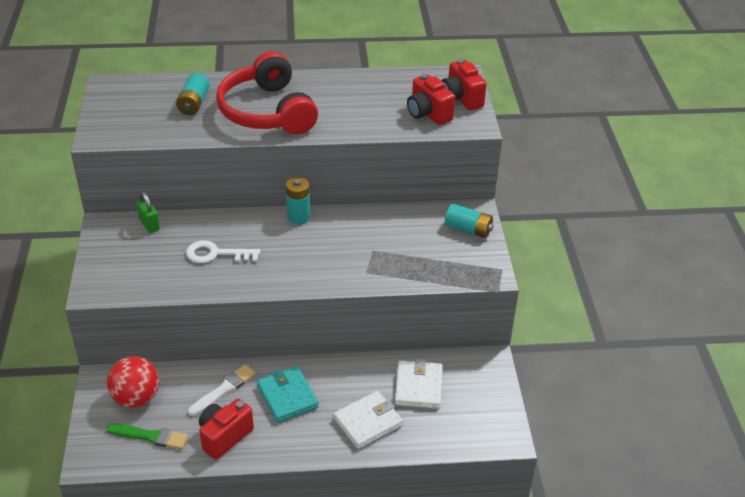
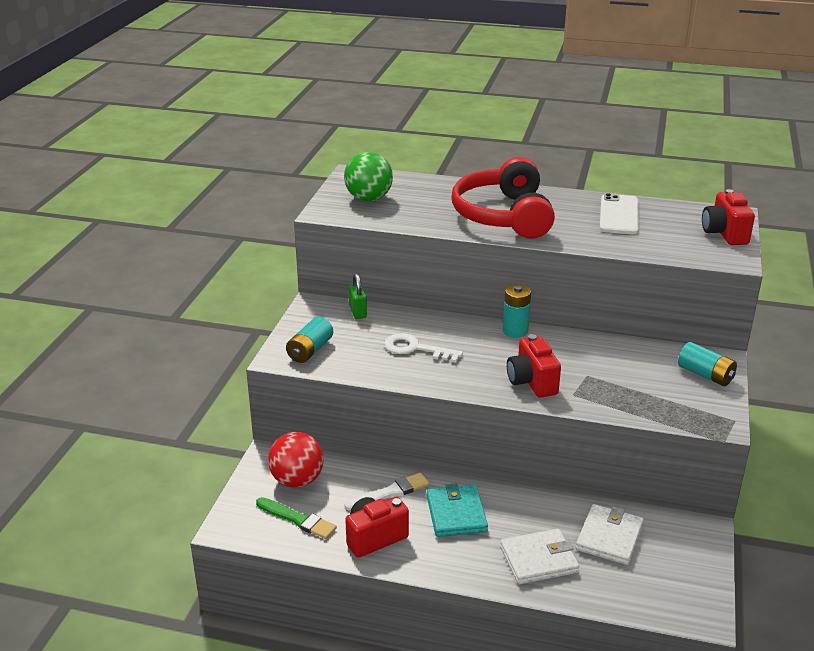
camera: 20 degrees right, 10 degrees down
turquoise battery [176,73,210,115] -> turquoise battery moved to [286,317,333,363]
red camera [407,74,455,125] -> red camera moved to [507,334,561,398]
none -> green ball [344,152,393,201]
none -> white phone [600,193,639,234]

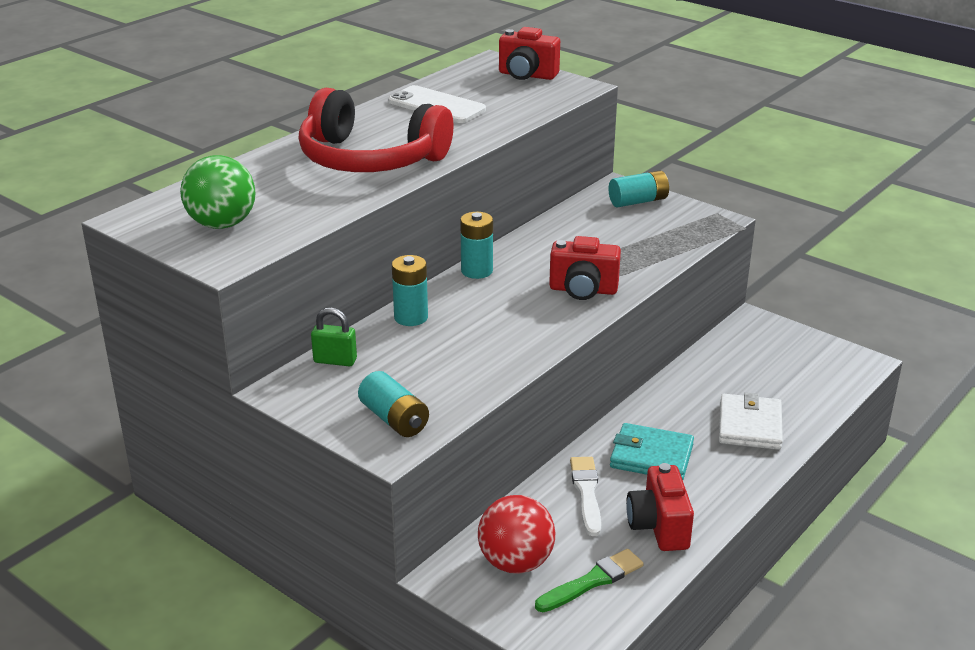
camera: 65 degrees left, 0 degrees up
white key [384,333,463,363] -> none
white wallet [576,504,644,565] -> none
none -> turquoise battery [392,255,428,326]

